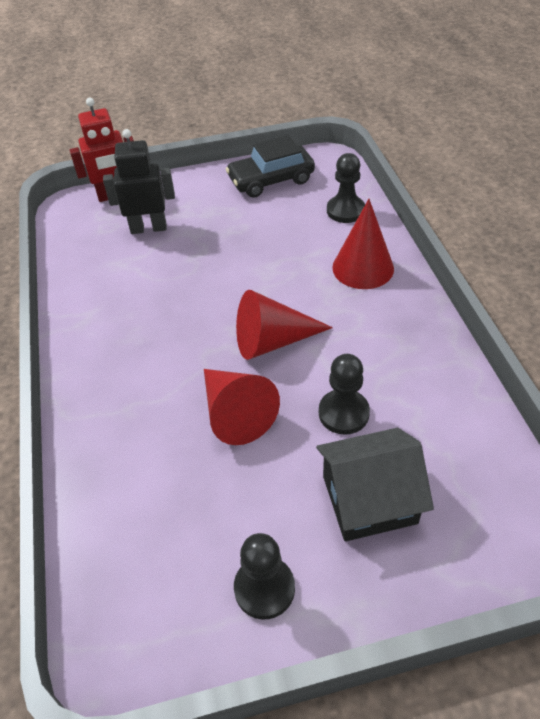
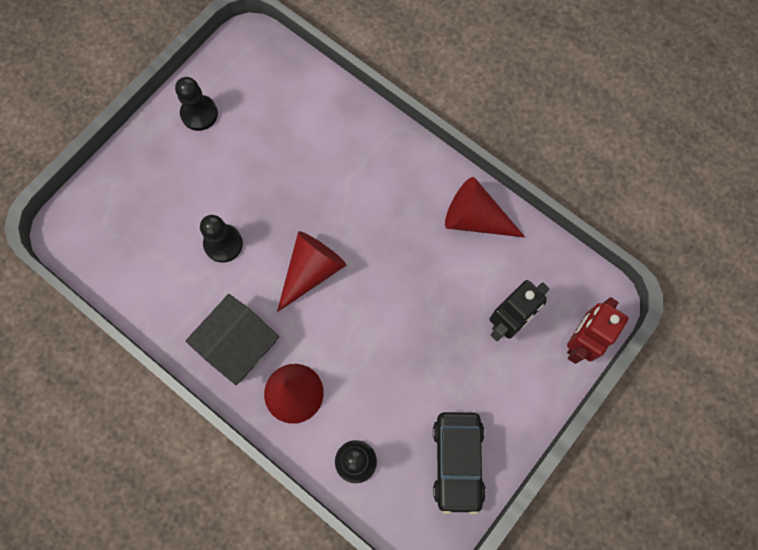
camera: 140 degrees right, 25 degrees up
red cone [204,369,280,445] -> red cone moved to [445,177,525,237]
black car [226,135,315,198] -> black car turned 150 degrees clockwise [433,412,486,515]
black house [316,428,434,541] -> black house moved to [186,294,279,385]

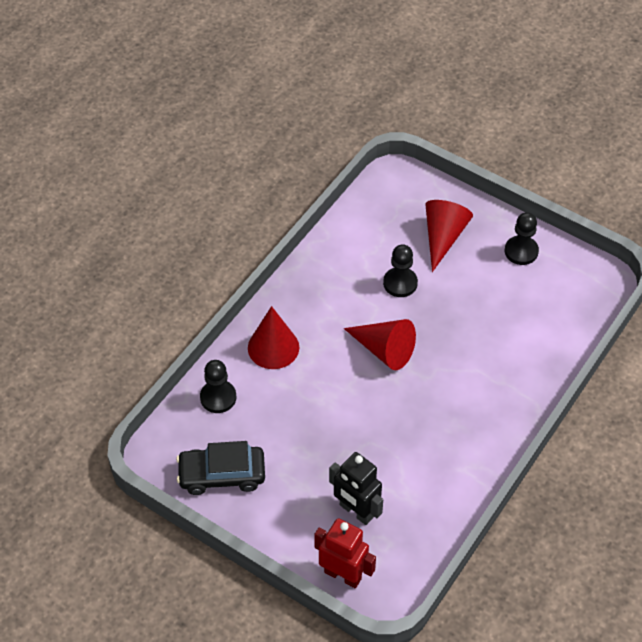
camera: 85 degrees right, 20 degrees down
black house [186,294,279,385] -> none
red cone [445,177,525,237] -> red cone moved to [425,200,473,272]

